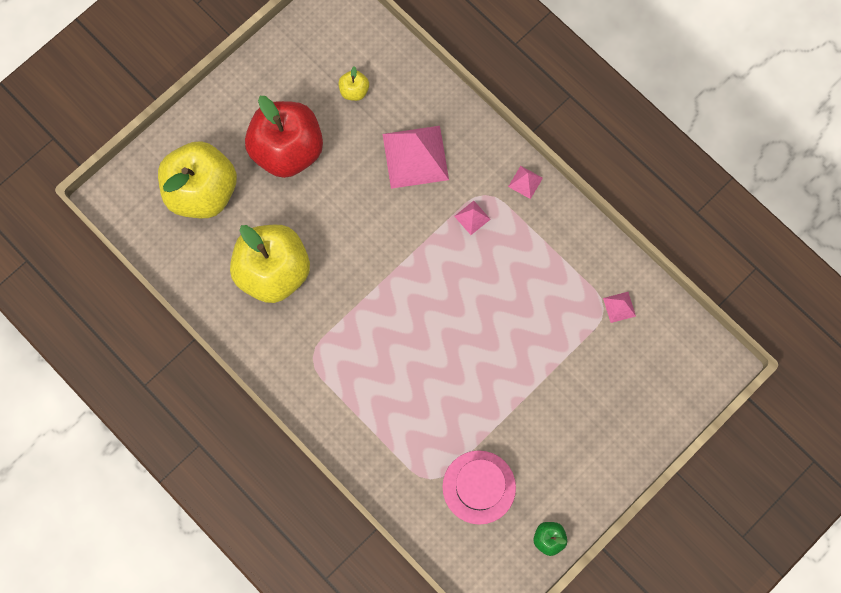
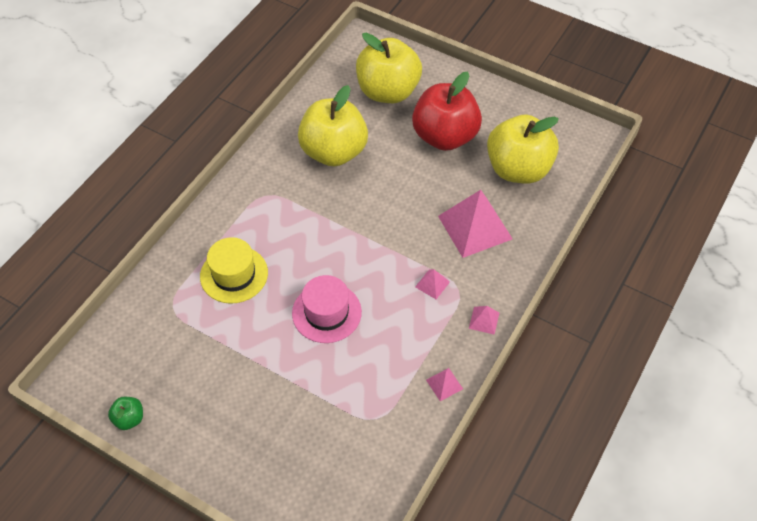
camera: 75 degrees right, 20 degrees down
yellow apple [339,66,369,101] -> yellow apple [487,115,559,183], size x2.44
pink hat [443,450,516,525] -> pink hat moved to [292,275,362,343]
pink pyramid [603,292,636,323] -> pink pyramid moved to [426,368,463,401]
none -> yellow hat [200,237,268,304]

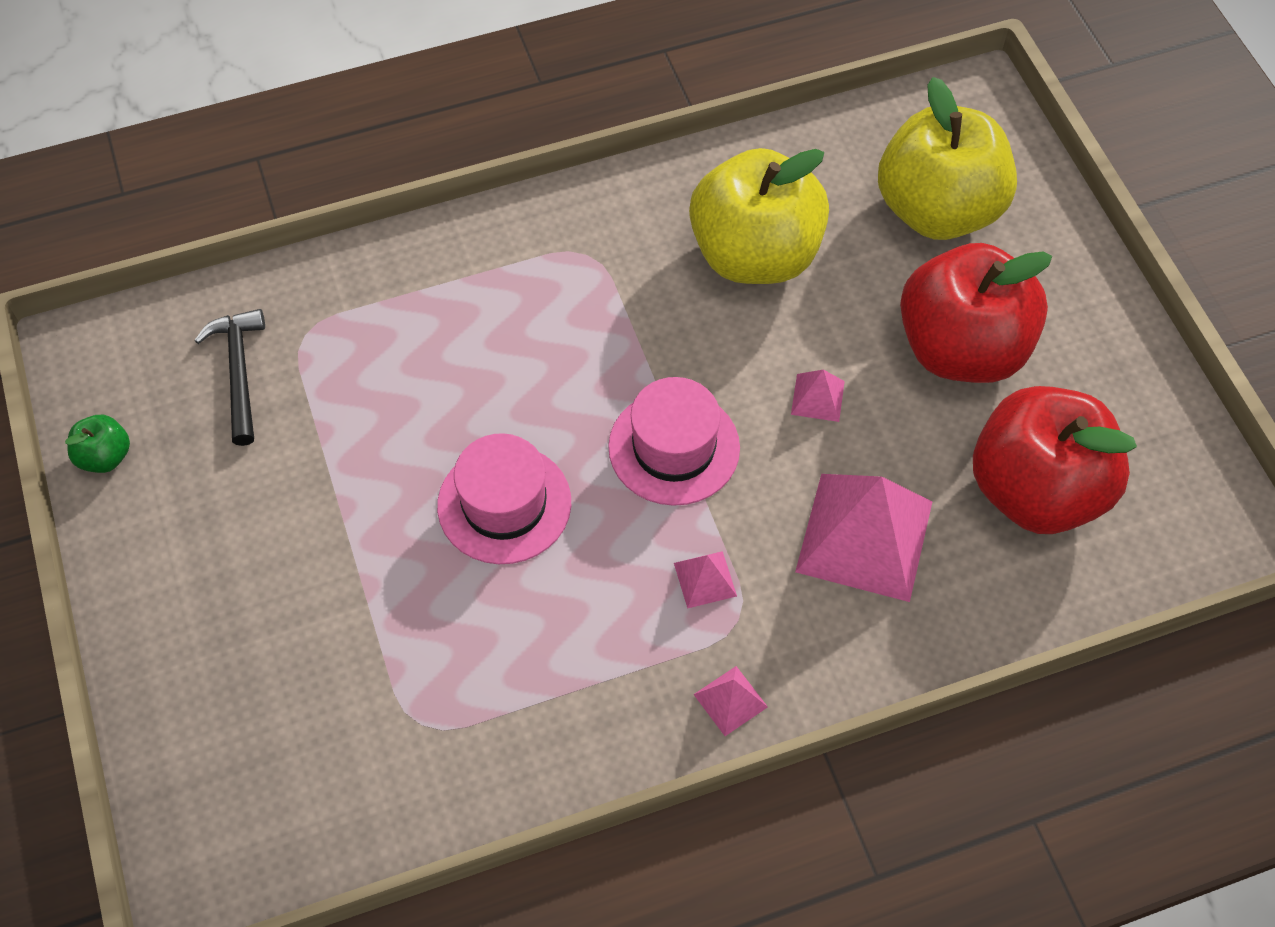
camera: 40 degrees right, 5 degrees up
yellow hat [200,237,268,304] -> none
pink pyramid [426,368,463,401] -> pink pyramid moved to [791,370,845,422]
yellow apple [487,115,559,183] -> red apple [973,386,1137,534]
none -> black hammer [194,309,265,446]
none -> pink hat [608,377,740,506]

